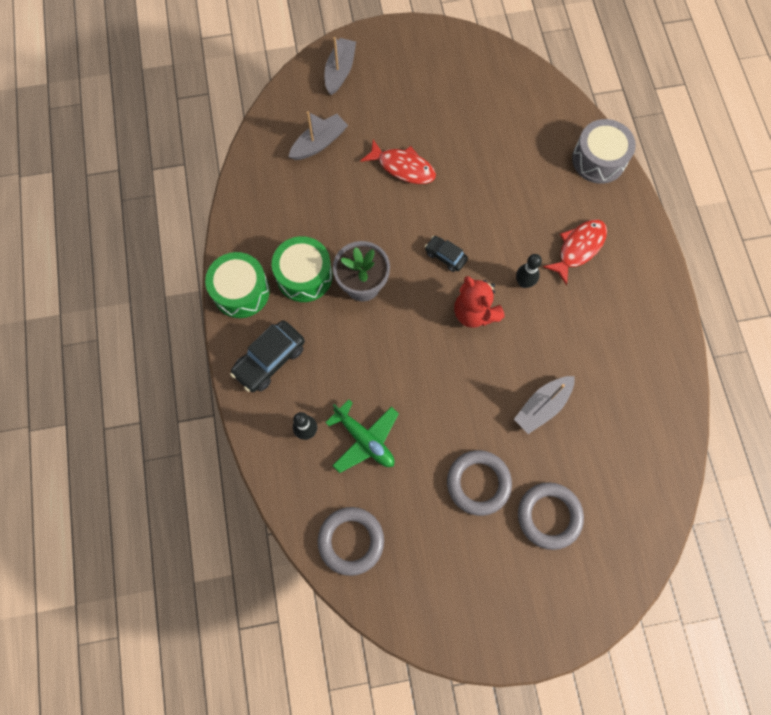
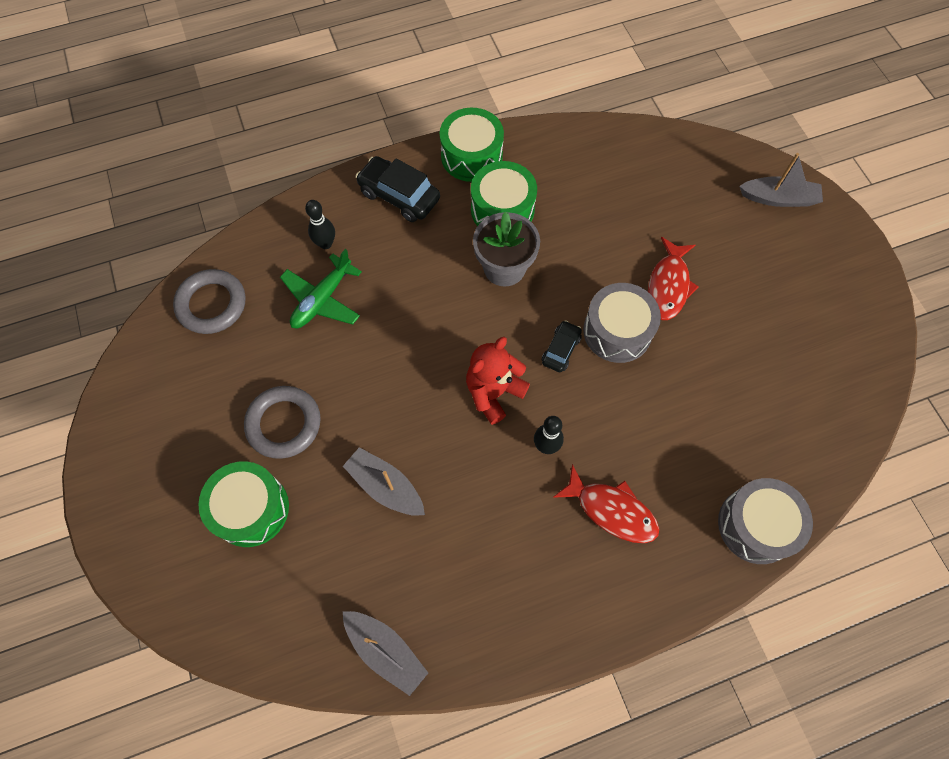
camera: 80 degrees right, 5 degrees down
grey boat [289,111,348,160] -> grey boat moved to [342,611,428,696]
grey ring [518,482,584,550] -> green drum [198,461,289,547]
none -> grey drum [583,283,661,363]

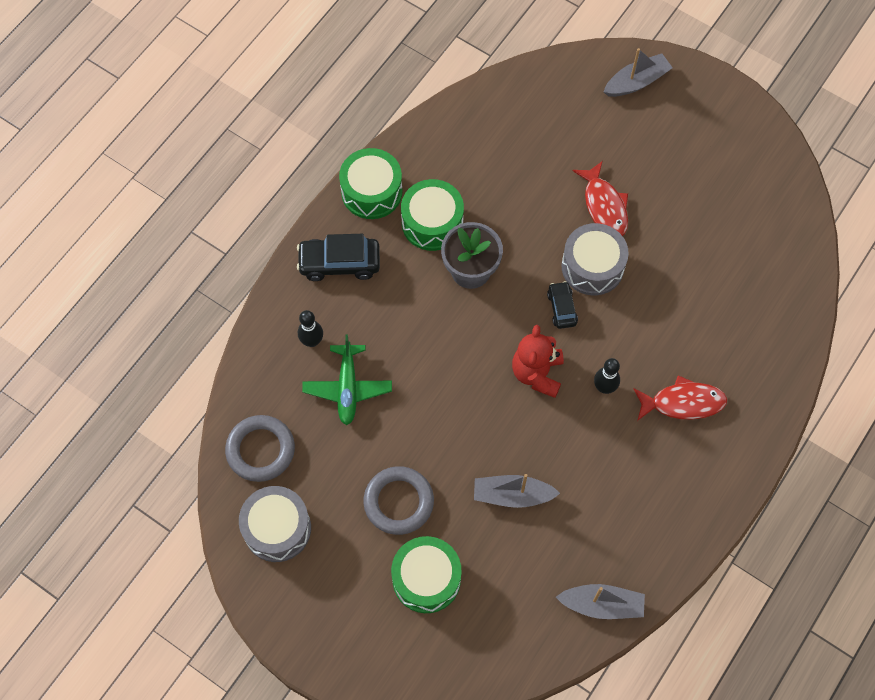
camera: 35 degrees left, 0 degrees up
grey drum [718,478,813,564] -> grey drum moved to [239,486,311,562]

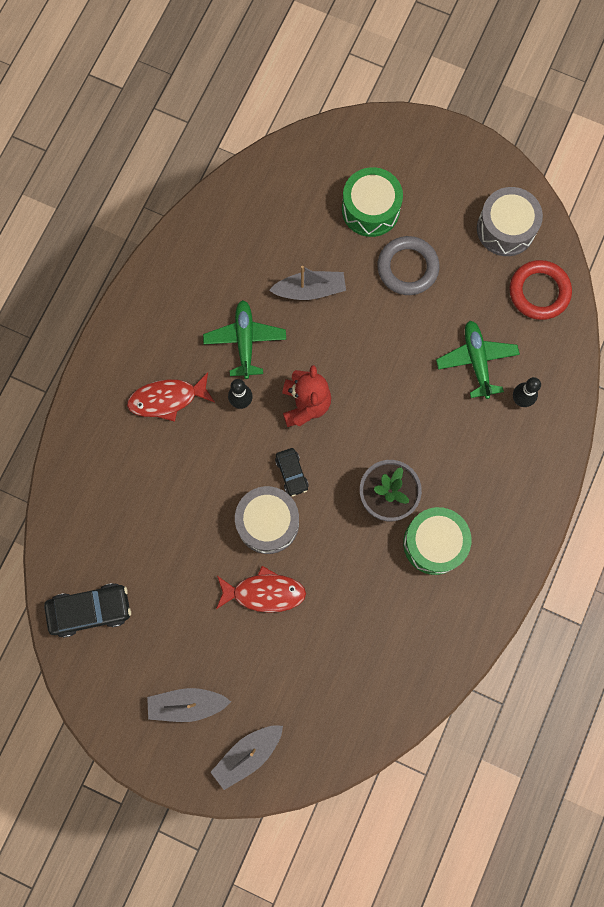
camera: 170 degrees right, 10 degrees up
grey ring [225,415,295,482] -> red ring [509,260,572,320]
black car [297,234,380,281] -> black car moved to [44,583,131,638]
green drum [339,148,402,219] -> none
grey boat [556,584,645,619] -> grey boat moved to [147,688,231,722]
red fish [573,162,628,236] -> red fish turned 120 degrees clockwise [216,566,306,613]
none -> green plane [203,300,286,379]

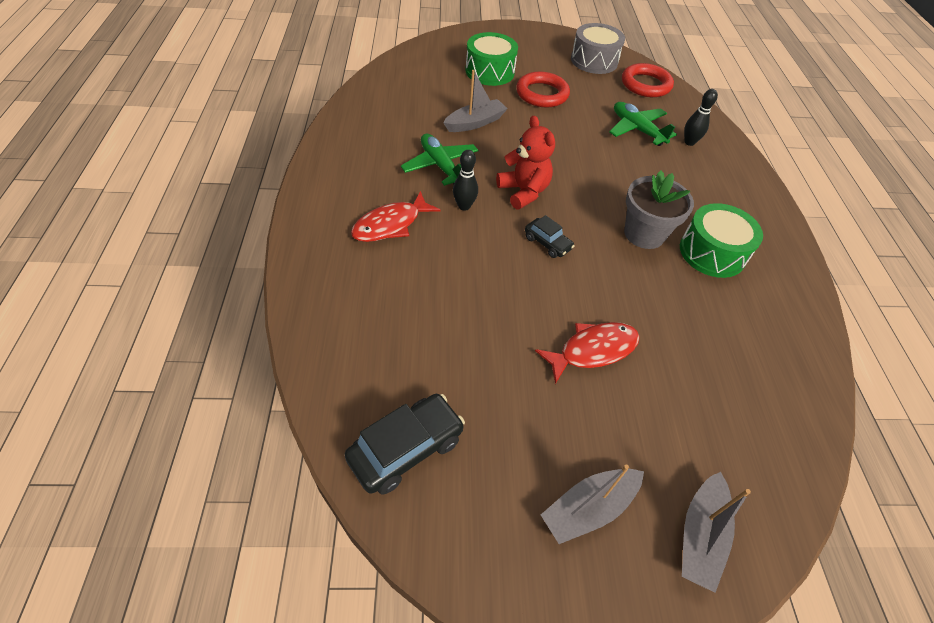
camera: 30 degrees left, 25 degrees down
grey drum [235,486,299,554] -> none
grey ring [377,236,439,295] -> red ring [516,71,570,107]

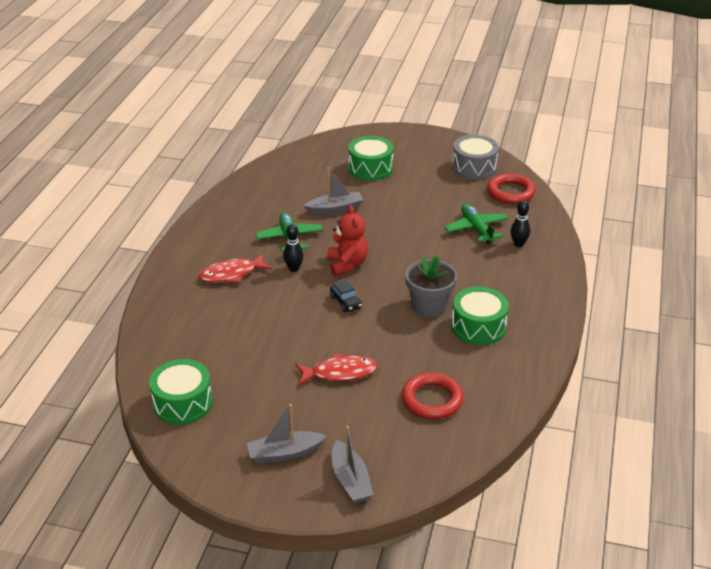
camera: 20 degrees right, 15 degrees down
black car [345,394,465,495] -> green drum [149,359,213,425]
red ring [516,71,570,107] -> red ring moved to [402,372,464,419]
grey boat [682,472,751,593] -> grey boat turned 60 degrees counterclockwise [332,426,373,503]

